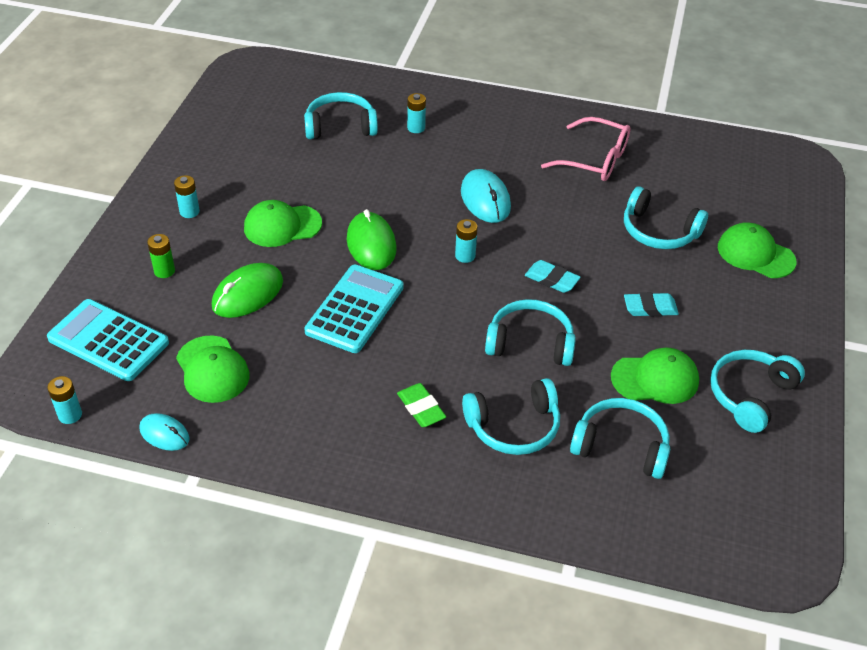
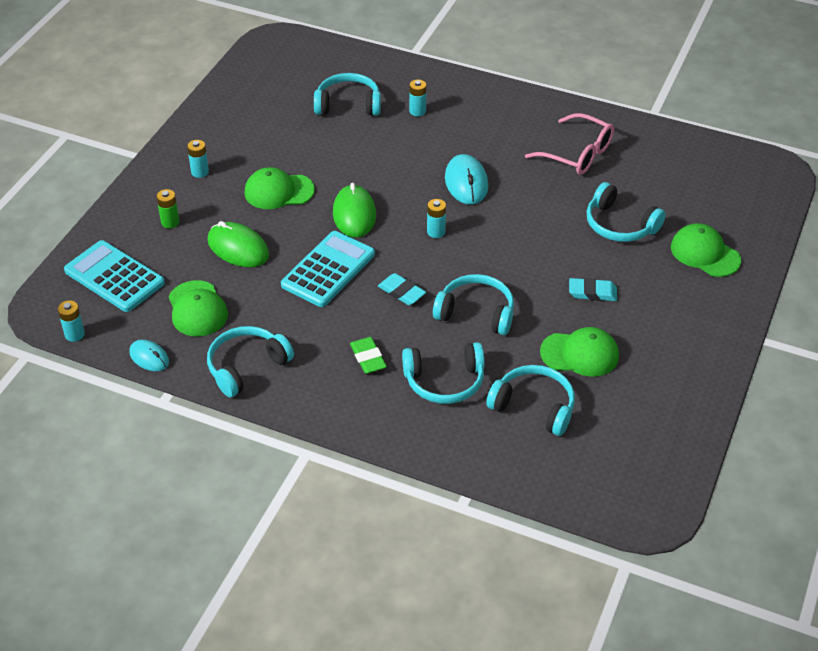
camera: 10 degrees right, 0 degrees up
green mouse [212,263,283,318] -> green mouse turned 75 degrees clockwise [208,221,269,267]
turquoise eraser [525,260,581,293] -> turquoise eraser moved to [378,273,426,305]
turquoise headphones [710,350,805,433] -> turquoise headphones moved to [207,326,294,397]

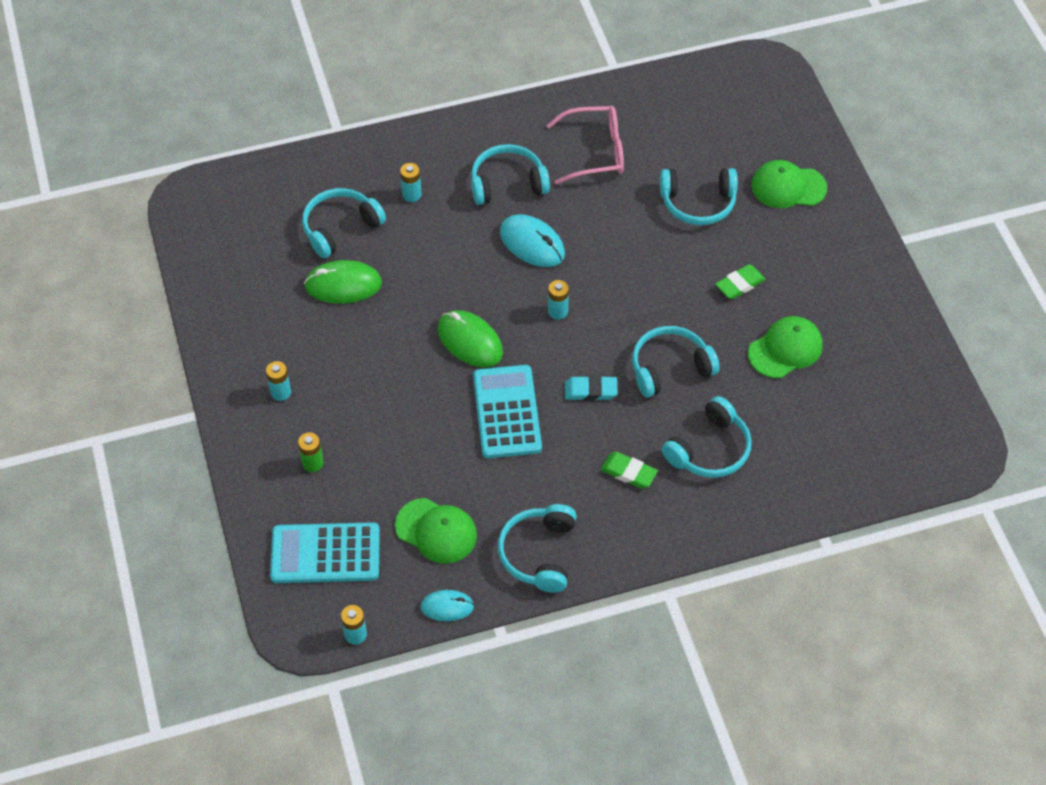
camera: 40 degrees left, 10 degrees up
green mouse [208,221,269,267] -> green mouse moved to [304,260,382,304]
green cap [244,167,315,209] -> none
turquoise headphones [486,365,575,436] -> turquoise headphones moved to [471,144,550,205]
turquoise eraser [569,278,617,301] -> green eraser [715,264,766,299]

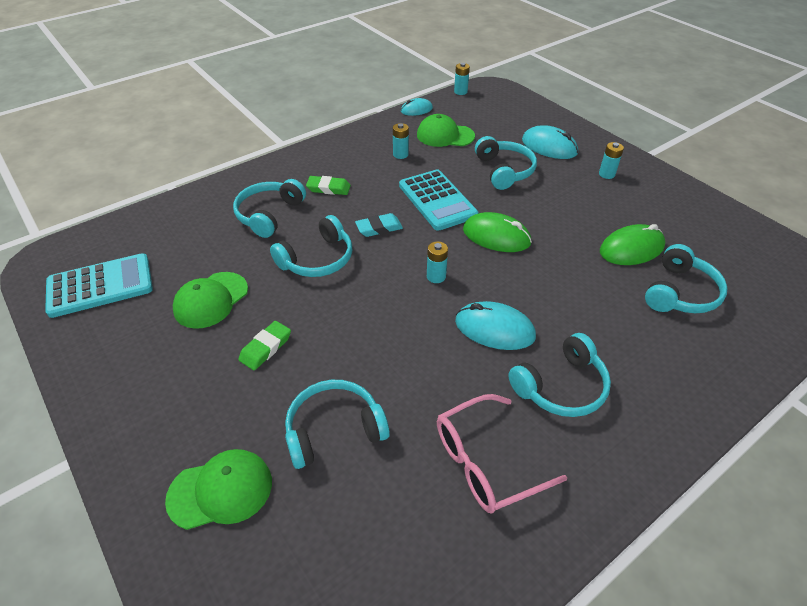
camera: 160 degrees right, 10 degrees down
turquoise calculator [270,522,380,583] -> turquoise calculator moved to [45,253,153,318]
green battery [298,432,324,472] -> turquoise mouse [522,125,578,159]
turquoise battery [400,163,421,202] -> turquoise battery moved to [393,123,409,159]
turquoise headphones [498,504,577,593] -> turquoise headphones moved to [475,136,537,190]

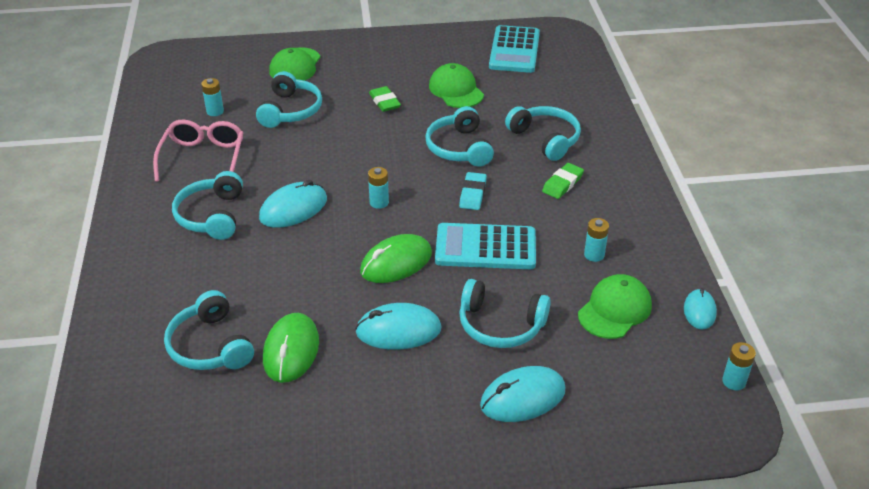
camera: 120 degrees right, 5 degrees down
turquoise battery [599,142,624,179] -> turquoise battery moved to [201,78,224,116]
none -> turquoise mouse [355,303,442,350]

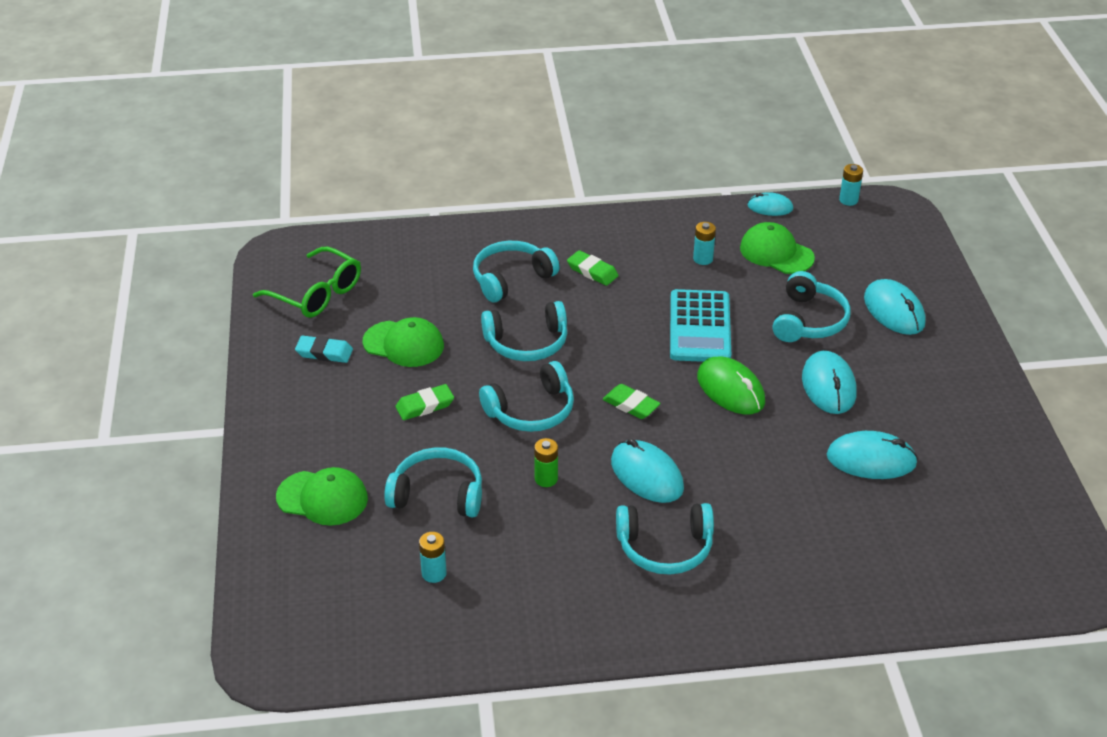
camera: 90 degrees left, 0 degrees up
pink glasses [153,119,244,182] -> none
turquoise headphones [164,290,254,370] -> turquoise headphones moved to [479,361,574,432]
green mouse [263,313,319,383] -> turquoise mouse [827,431,918,479]
turquoise battery [368,167,389,209] -> green eraser [603,384,661,419]
green cap [429,63,484,108] -> green cap turned 135 degrees counterclockwise [363,317,444,367]
turquoise eraser [459,172,487,210] -> turquoise eraser moved to [295,336,353,363]
turquoise calculator [489,25,540,73] -> green glasses [253,247,361,318]
none -> green battery [534,438,558,487]

